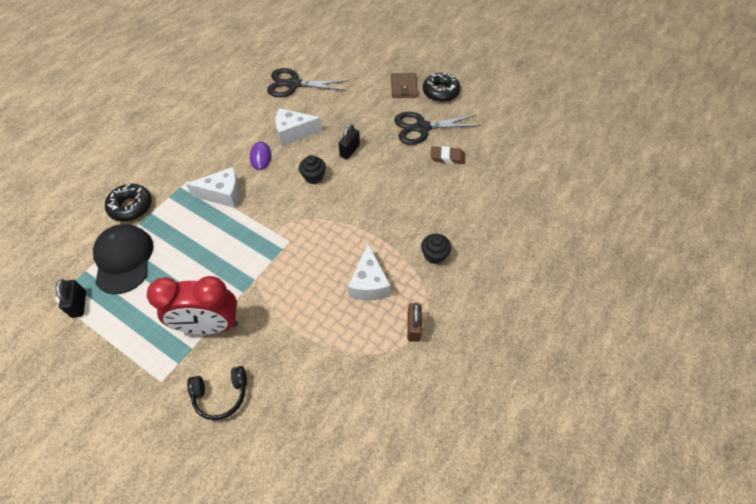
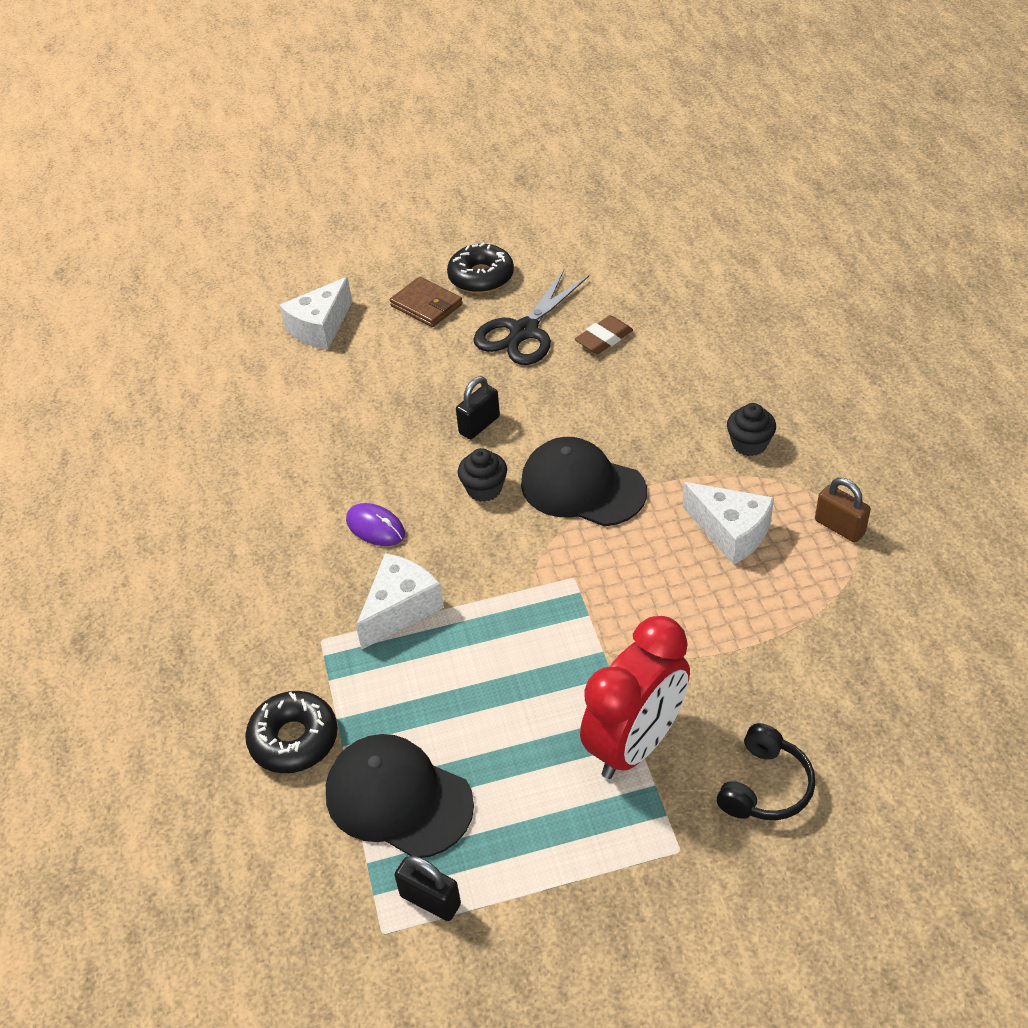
camera: 45 degrees left, 10 degrees down
black scissors [267,68,349,97] -> none
white cheese [275,108,322,146] -> white cheese moved to [280,277,352,350]
black padlock [339,124,360,159] -> black padlock turned 60 degrees clockwise [456,376,500,439]
none -> black cap [521,437,647,527]

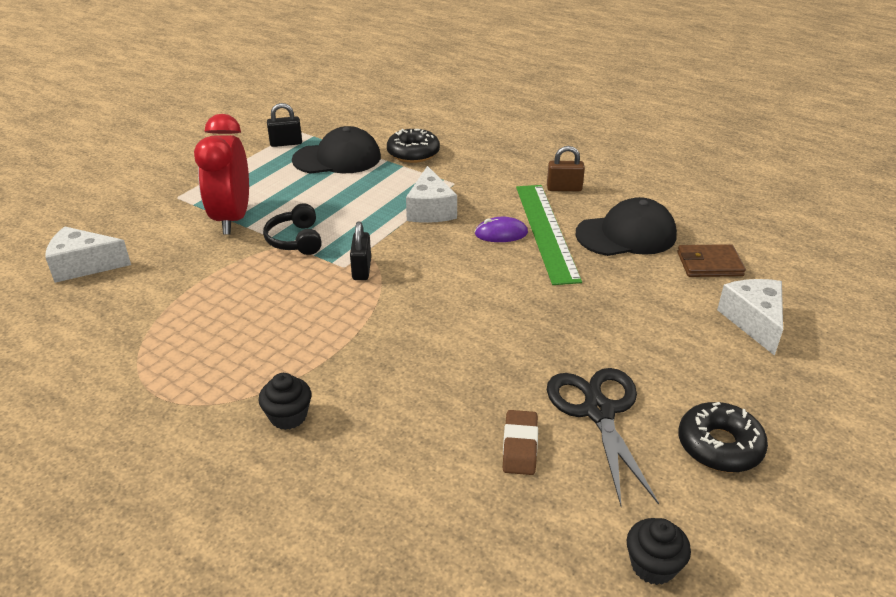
camera: 135 degrees right, 10 degrees down
brown wallet [390,277,463,327] -> brown wallet moved to [677,244,746,277]
black padlock [456,376,500,439] -> black padlock moved to [350,222,371,280]
black cupcake [458,448,507,502] -> black cupcake moved to [627,518,691,585]
black cap [521,437,647,527] -> black cap moved to [575,197,677,256]
white cheese [683,482,774,565] -> white cheese moved to [45,226,131,283]
black headphones [717,723,815,820] -> black headphones moved to [263,203,322,255]
brown padlock [815,478,871,542] -> brown padlock moved to [547,146,585,191]
none -> green ruler [516,185,582,285]

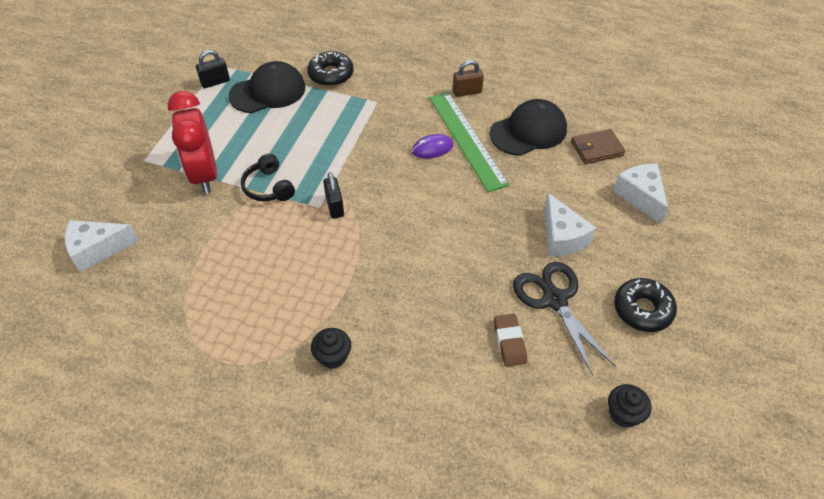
camera: 15 degrees left, 15 degrees up
white cheese [406,166,457,223] -> white cheese moved to [544,193,596,257]

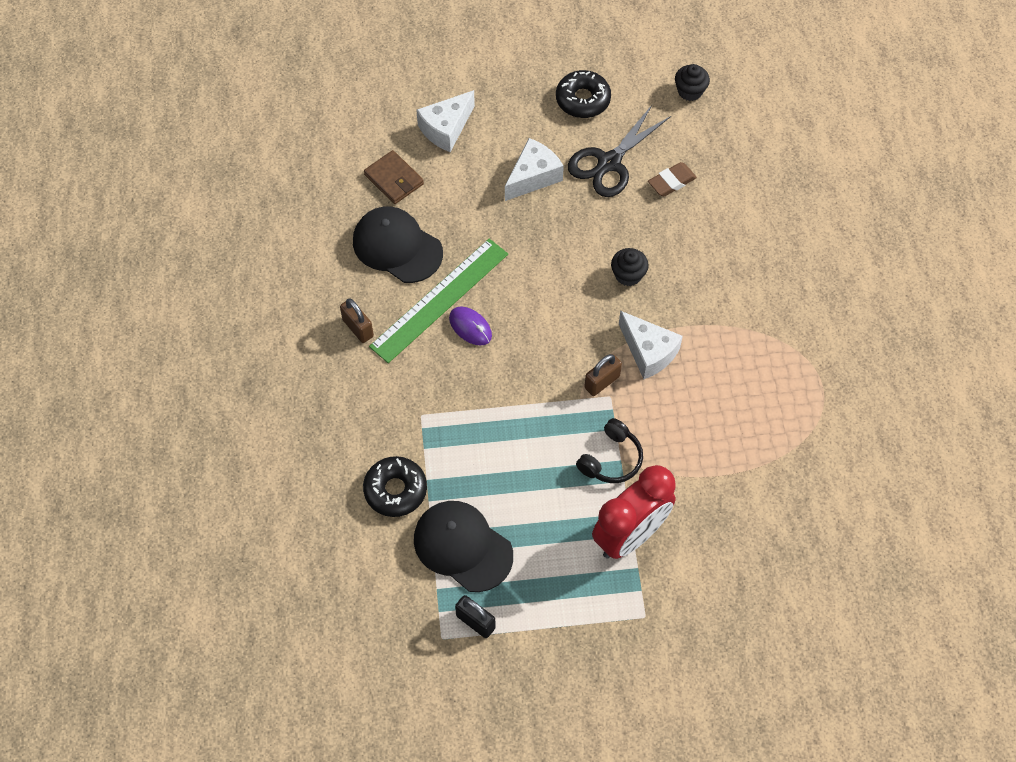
camera: 115 degrees left, 10 degrees up
white cheese [65,220,139,273] -> white cheese moved to [619,311,683,379]
black cupcake [311,328,351,369] -> black cupcake moved to [611,248,649,286]
black padlock [323,172,344,219] -> brown padlock [584,354,622,396]

